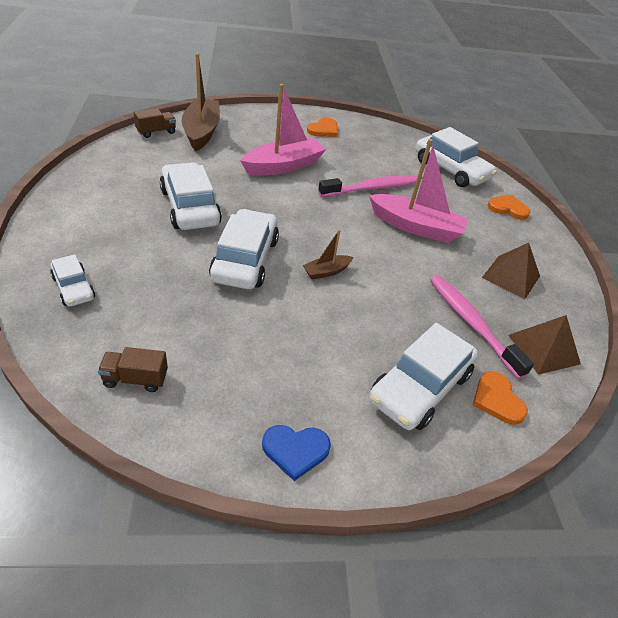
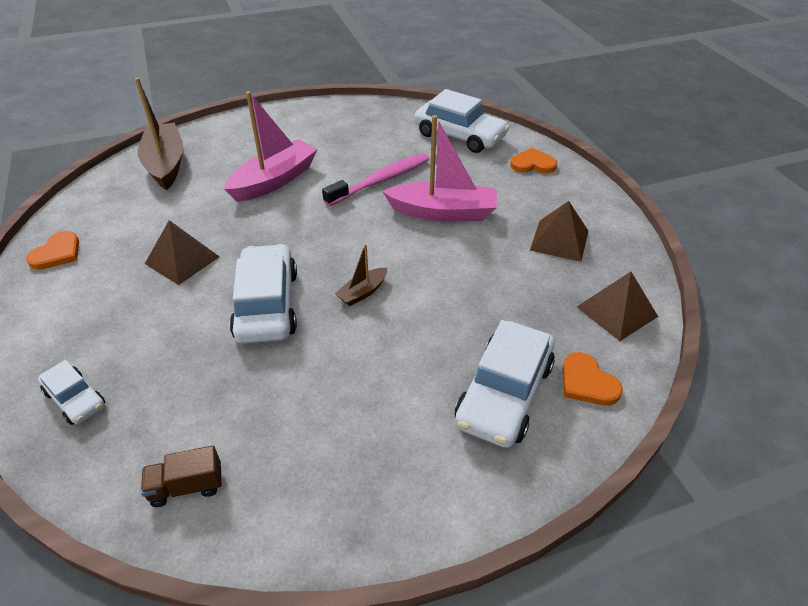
camera: 10 degrees left, 0 degrees up
brown truck [134,108,176,138] -> none
white car [159,162,222,230] -> brown pyramid [145,220,220,285]
blue heart [262,425,331,481] -> none
orange heart [307,118,338,137] -> orange heart moved to [26,231,79,270]
pink toothbrush [430,275,534,379] -> none

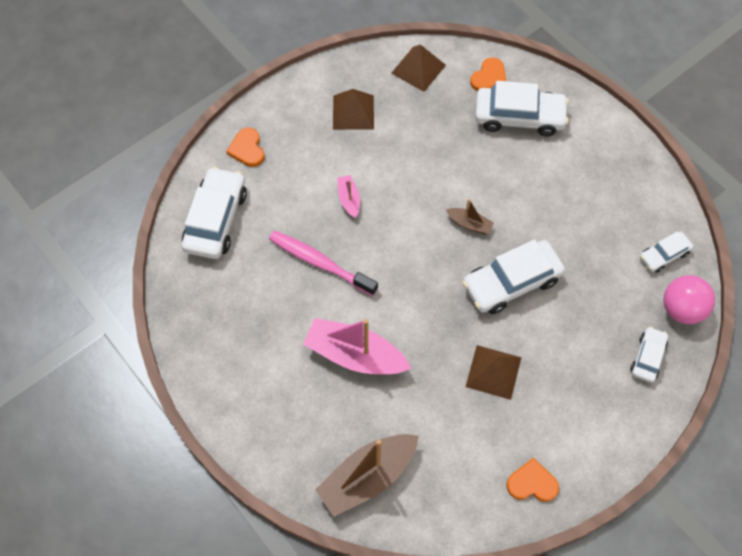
camera: 110 degrees left, 20 degrees up
brown truck [141,446,222,507] -> white car [640,232,693,273]
pink boat [382,115,497,221] -> pink boat [337,175,360,218], size x0.49
none -> pink ball [664,275,715,324]

